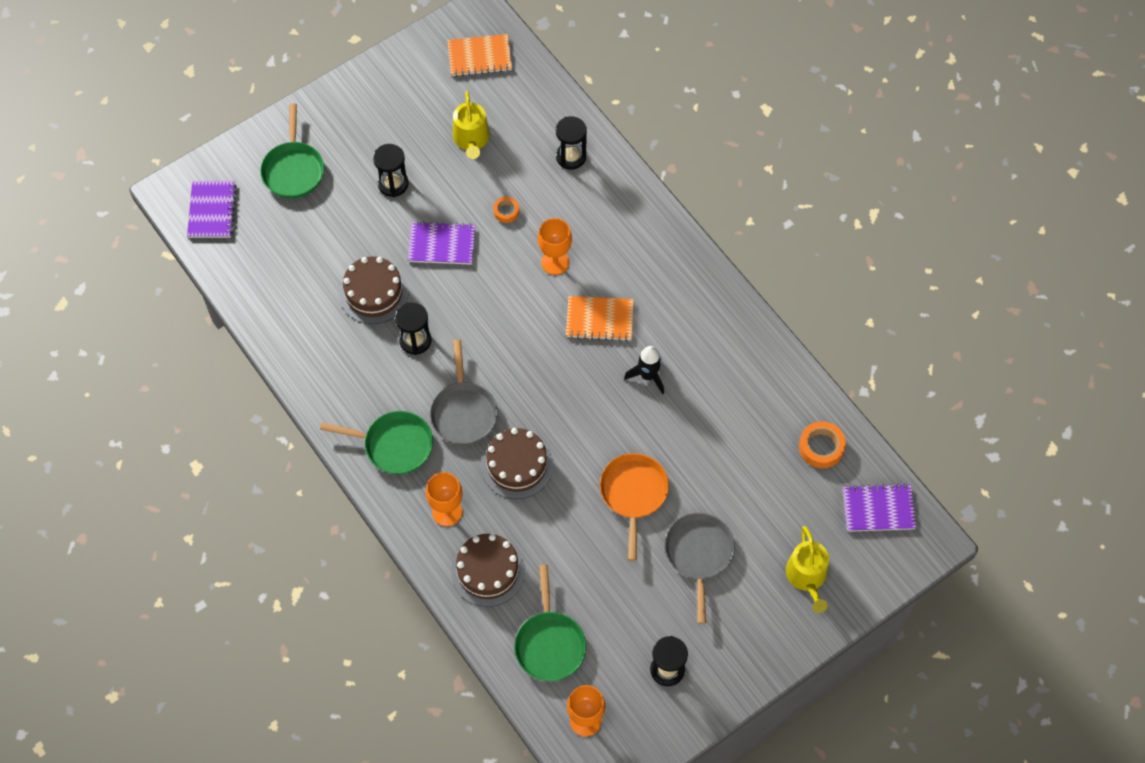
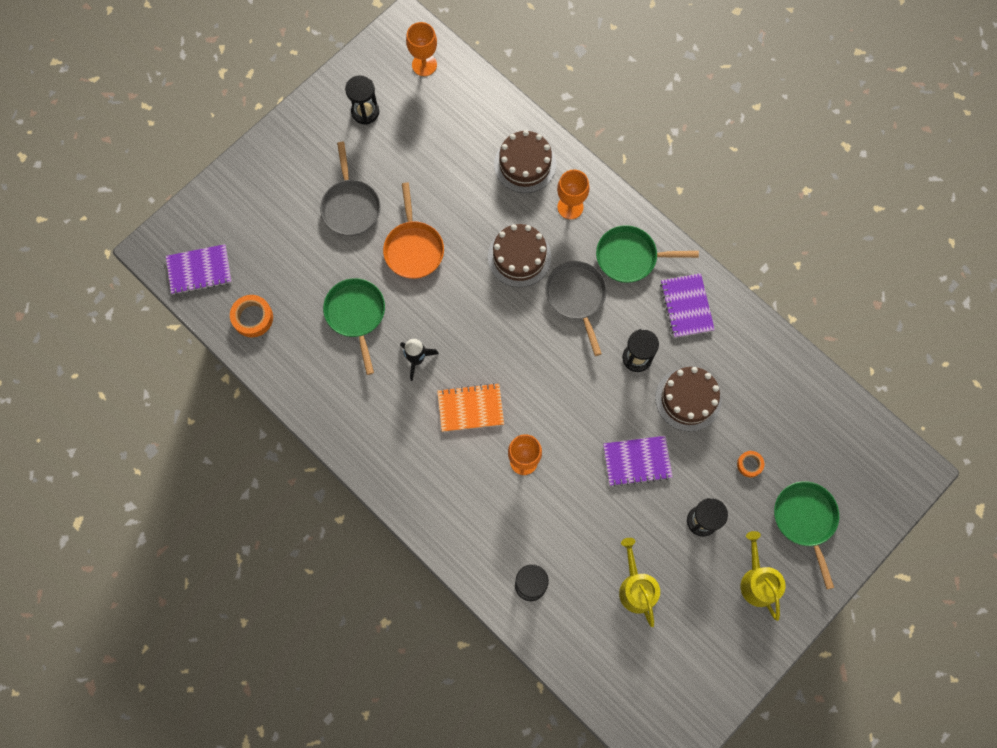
camera: 170 degrees right, 10 degrees up
purple notebook [187,181,237,238] -> purple notebook moved to [660,273,715,338]
orange notebook [447,34,512,77] -> none
orange tape [493,197,519,223] -> orange tape moved to [737,451,764,477]
green pan [514,565,586,681] -> green pan moved to [323,278,385,375]
yellow watering can [786,526,829,613] -> yellow watering can moved to [741,531,786,621]

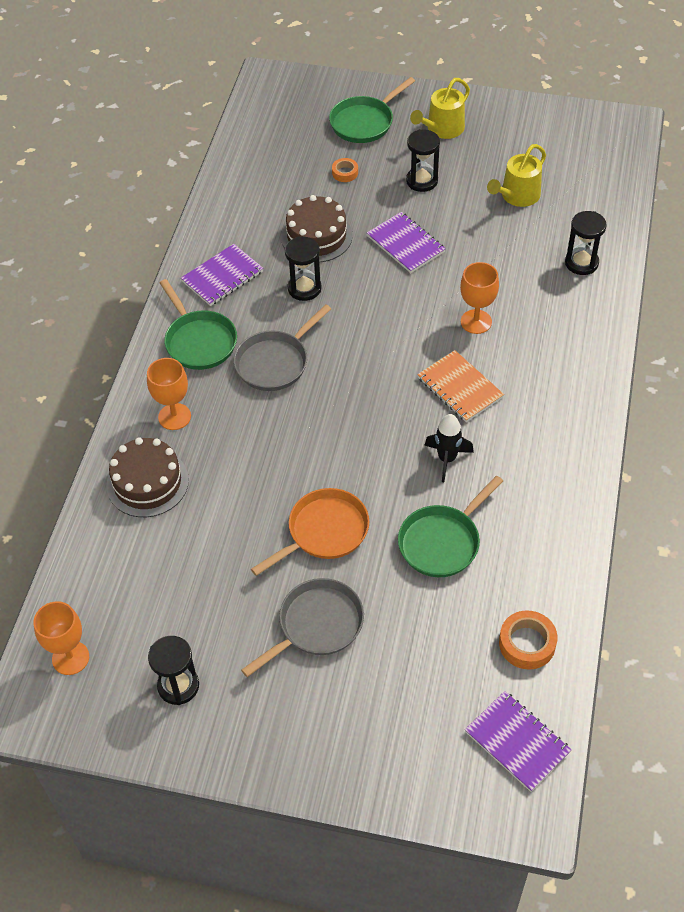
camera: 120 degrees left, 20 degrees down
brown cake [488,224,551,287] -> none

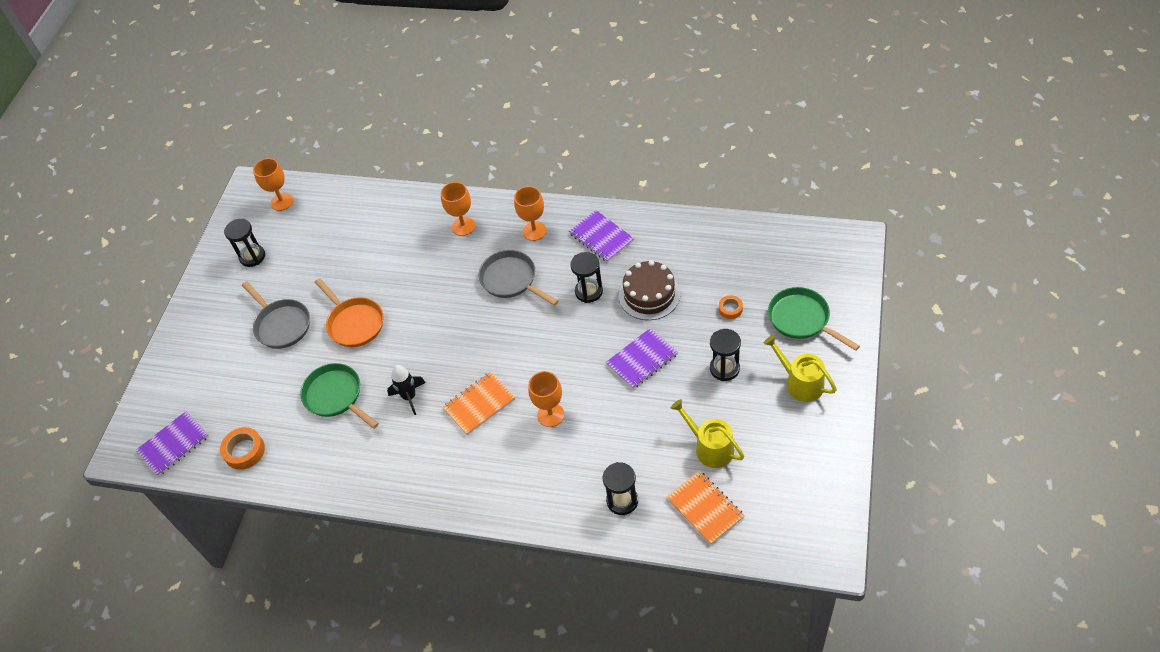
camera: 95 degrees right, 0 degrees up
brown cake [106,437,189,517] -> none
green pan [160,279,237,370] -> orange goblet [514,186,547,241]
none -> orange notebook [666,471,744,545]

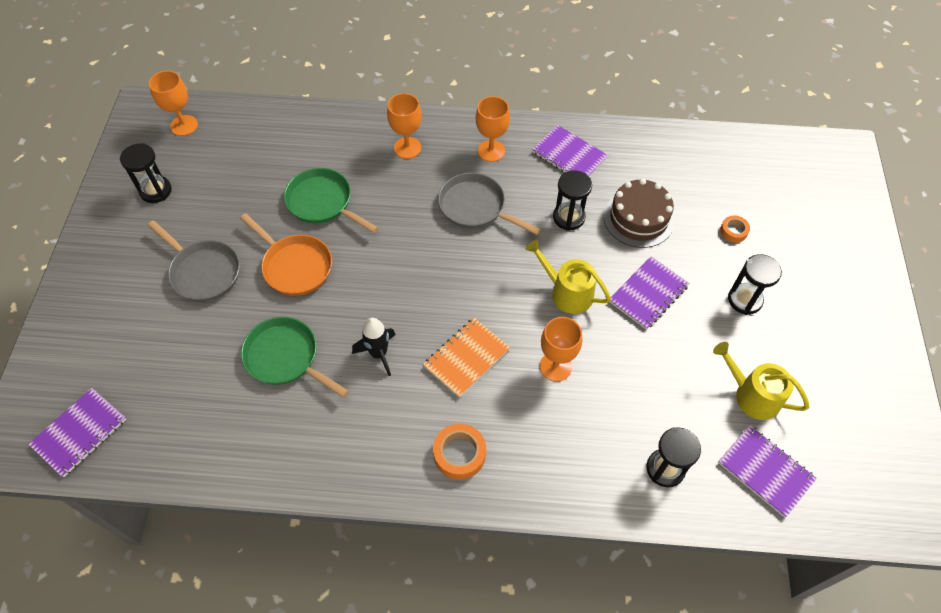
camera: 15 degrees left, 5 degrees up
orange tape [220,427,265,470] -> orange tape moved to [433,424,486,480]
orange notebook [666,471,744,545] -> purple notebook [718,425,817,517]
yellow watering can [763,335,837,402] -> yellow watering can moved to [525,240,611,314]
green pan [768,287,860,351] -> green pan moved to [284,168,378,233]

